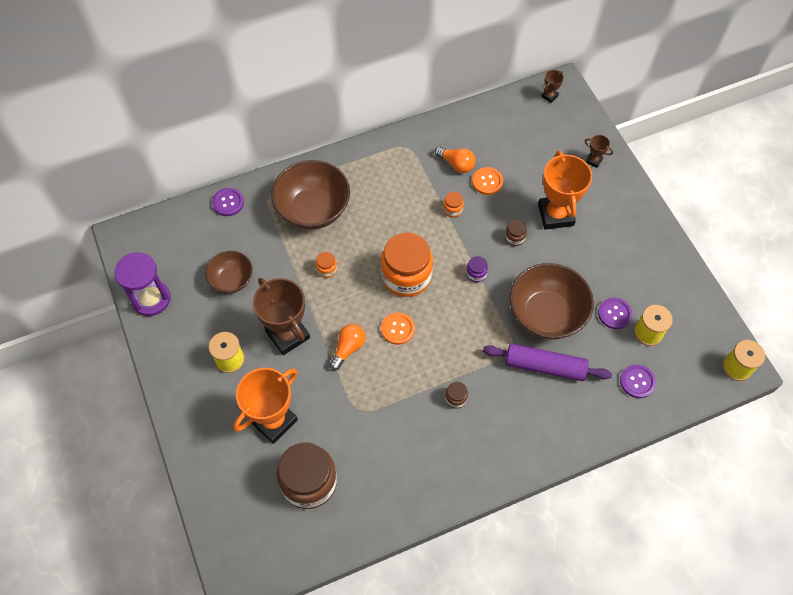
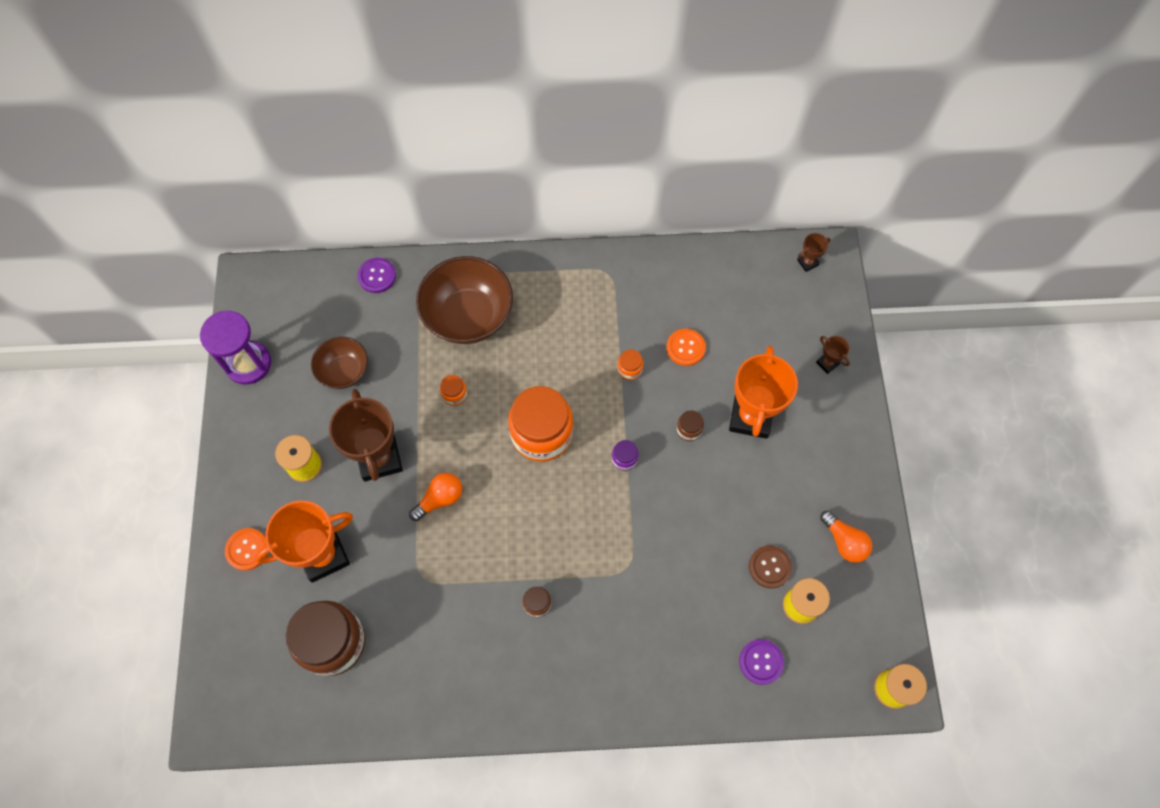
camera: 20 degrees right, 5 degrees up
orange button [381,313,415,345] -> orange button moved to [225,528,268,571]
orange light bulb [435,146,475,173] -> orange light bulb moved to [820,510,872,563]
purple rolling pin [483,343,612,381] -> none
brown bowl [510,263,594,340] -> none
purple button [598,298,632,329] -> brown button [749,545,792,588]

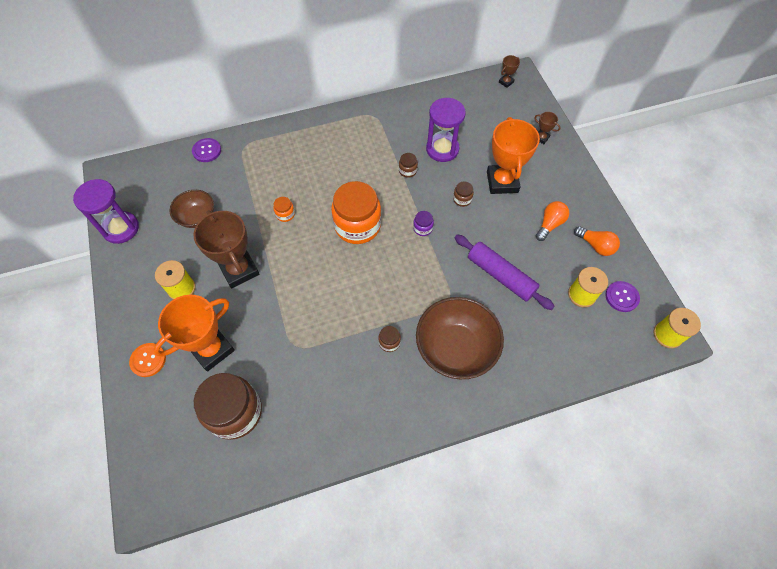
camera: 15 degrees left, 5 degrees down
orange light bulb [409,473,462,521] -> orange light bulb moved to [536,201,569,241]
brown bowl [416,256,513,344] -> brown bowl moved to [416,297,504,379]
orange jar [617,349,643,380] -> brown jar [399,153,418,178]
orange button [667,329,706,366] -> purple hourglass [426,98,466,162]
purple button [739,639,784,685] -> purple button moved to [605,281,640,312]
brown button [749,545,792,588] -> none
none -> purple rolling pin [455,235,555,310]

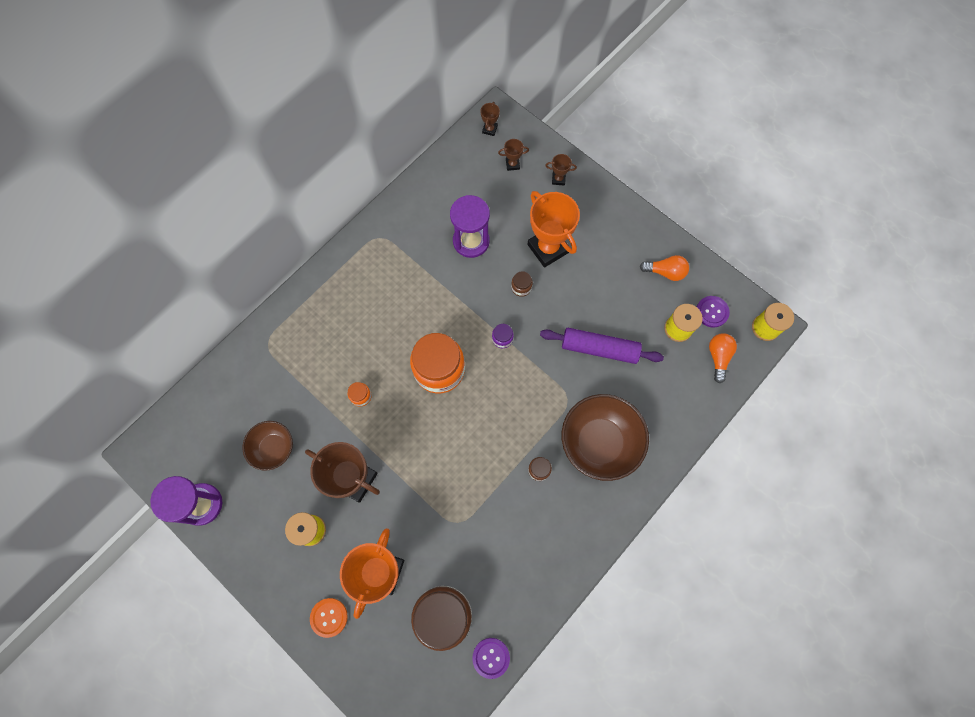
camera: 30 degrees left, 10 degrees up
purple button [192,138,221,162] -> purple button moved to [472,638,510,679]
brown jar [399,153,418,178] -> none
orange light bulb [536,201,569,241] -> orange light bulb moved to [709,333,737,383]
none -> brown trophy [498,139,529,171]

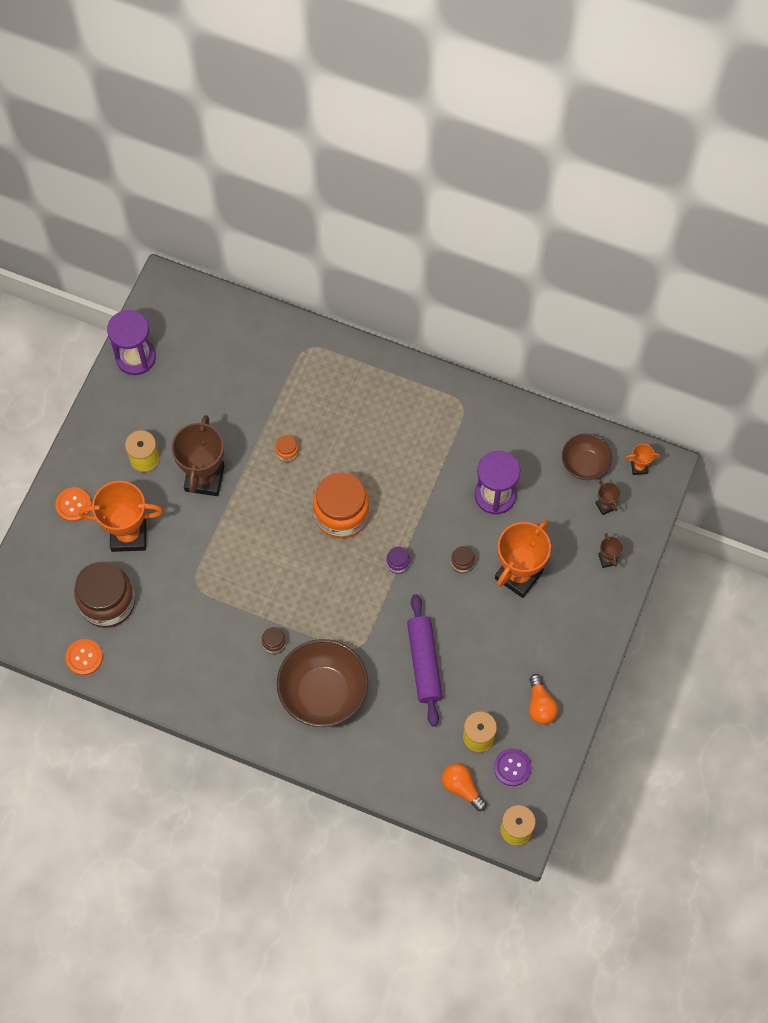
camera: 70 degrees right, 5 degrees down
brown bowl [242,421,293,471] -> brown bowl moved to [562,433,612,480]
purple button [472,638,510,679] -> orange button [65,639,103,675]
brown trophy [480,102,500,136] -> orange trophy [625,444,660,475]
orange light bulb [709,333,737,383] -> orange light bulb turned 120 degrees counterclockwise [442,764,487,811]

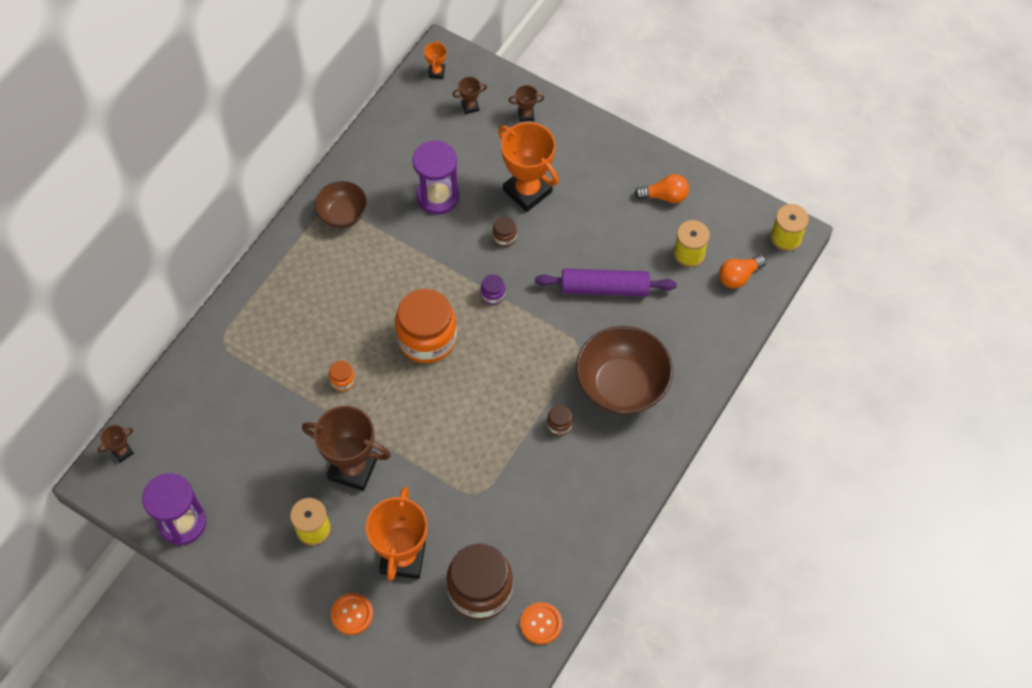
camera: 80 degrees left, 5 degrees down
purple button [494,748,532,786] -> none
brown bowl [562,433,612,480] -> brown bowl moved to [314,181,367,228]
none -> brown trophy [97,425,134,463]

